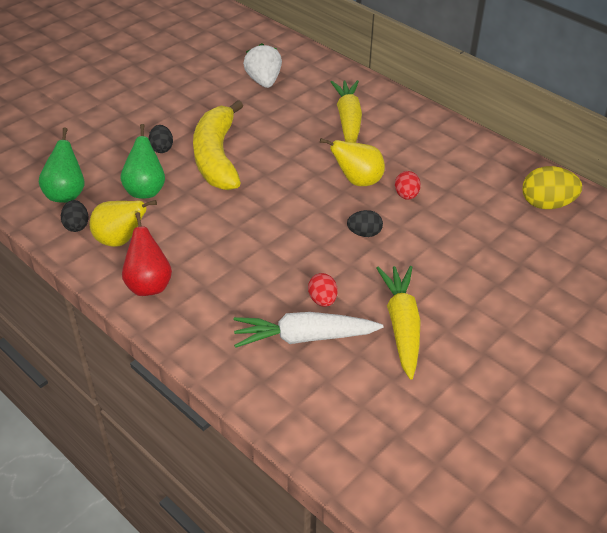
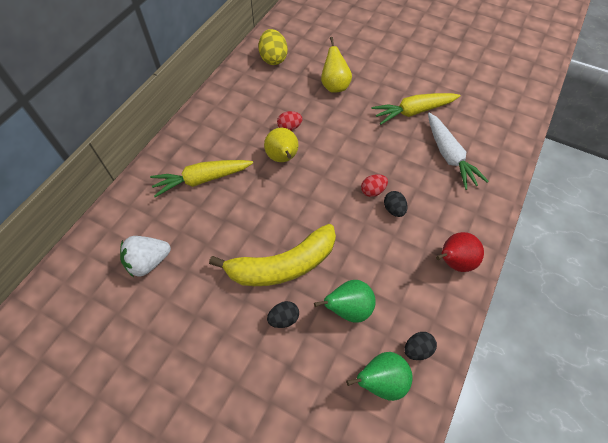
camera: 105 degrees left, 15 degrees up
yellow pear [90,200,157,247] -> yellow pear moved to [321,37,352,93]
red egg [308,273,338,307] -> red egg moved to [361,174,388,197]
black egg [347,210,383,237] -> black egg moved to [384,191,408,217]

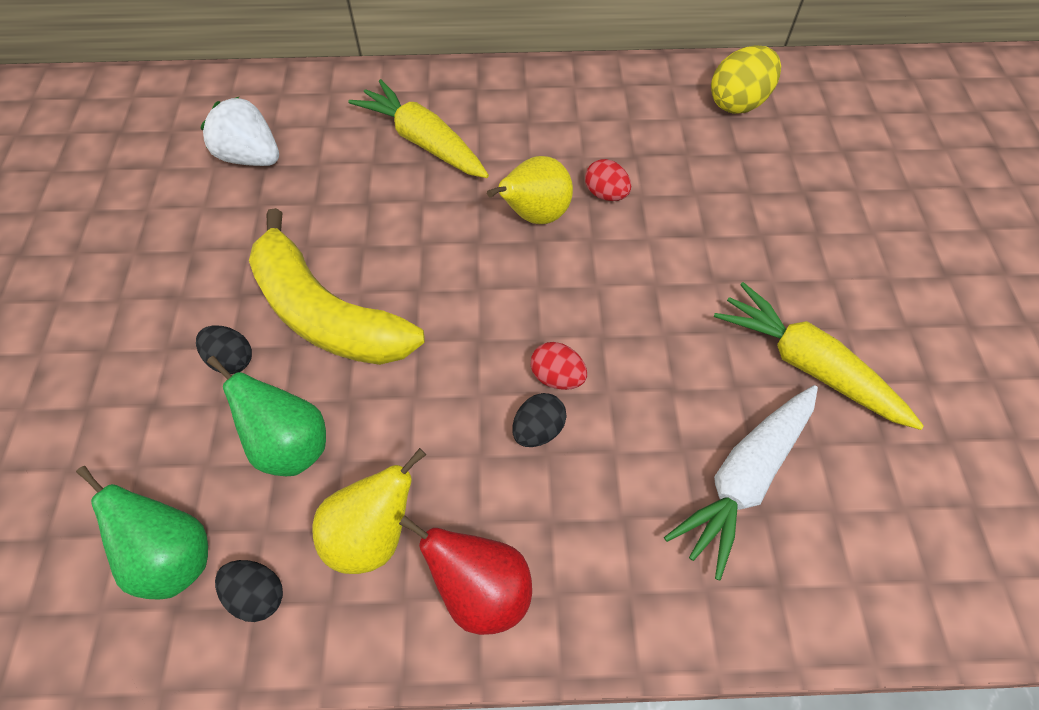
camera: 60 degrees right, 0 degrees up
yellow pear [321,37,352,93] -> yellow pear moved to [312,448,426,574]

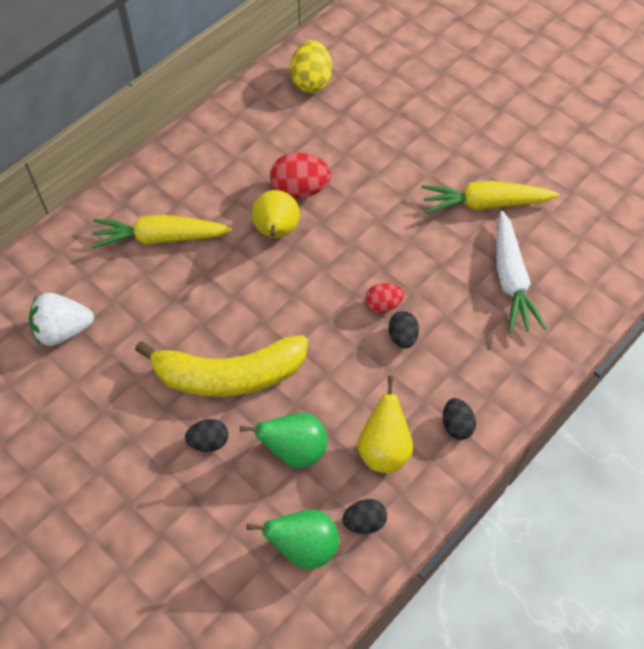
camera: 45 degrees left, 0 degrees up
red pear [399,515,532,635] -> black egg [443,398,476,440]
red egg [585,159,631,201] -> red egg [270,152,331,199], size x1.66

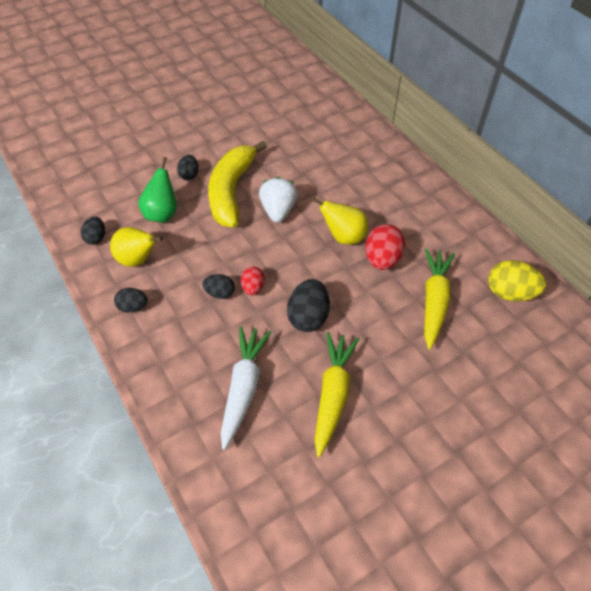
camera: 105 degrees right, 5 degrees down
white strawberry [29,293,94,346] -> white strawberry moved to [259,177,298,223]
yellow carrot [91,215,232,249] -> yellow carrot moved to [424,248,455,349]
green pear [247,509,339,570] -> none
white carrot [496,211,547,333] -> white carrot turned 90 degrees clockwise [221,326,271,450]
none -> black egg [287,279,330,332]

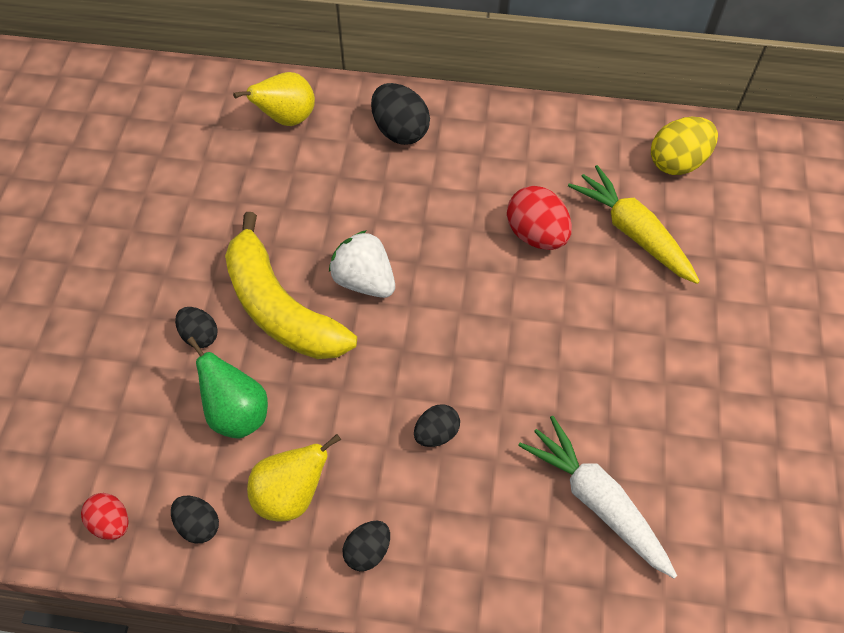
camera: 50 degrees left, 5 degrees up
red egg [241,266,265,296] -> red egg moved to [81,493,129,540]
black egg [287,279,330,332] -> black egg moved to [371,83,430,145]
yellow pear [311,197,368,245] -> yellow pear moved to [233,72,315,126]
yellow carrot [315,332,359,457] -> none

